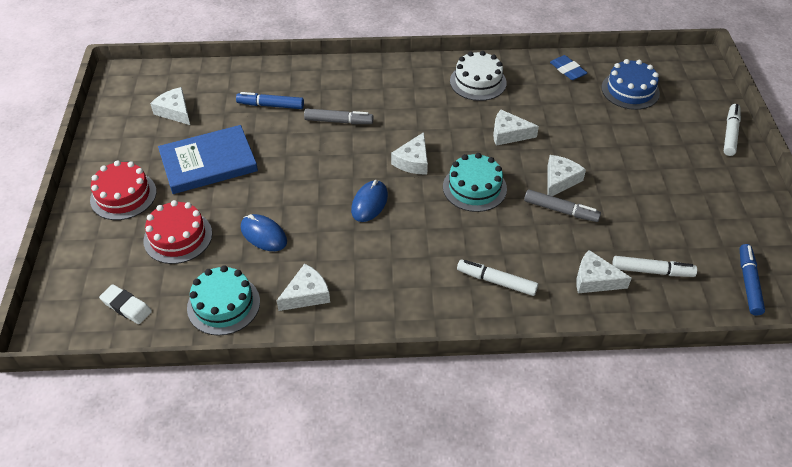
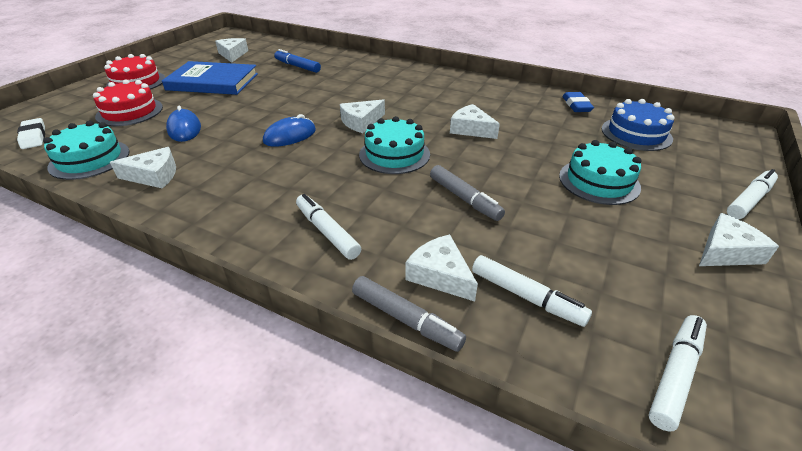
camera: 30 degrees right, 10 degrees down
grey marker [304,109,374,124] -> grey marker moved to [352,276,466,352]
white cake [450,51,507,101] -> none
white cheese [547,155,586,196] -> white cheese moved to [699,213,779,266]
blue marker [740,244,765,315] -> white marker [649,315,707,431]
none -> turquoise cake [559,140,642,205]

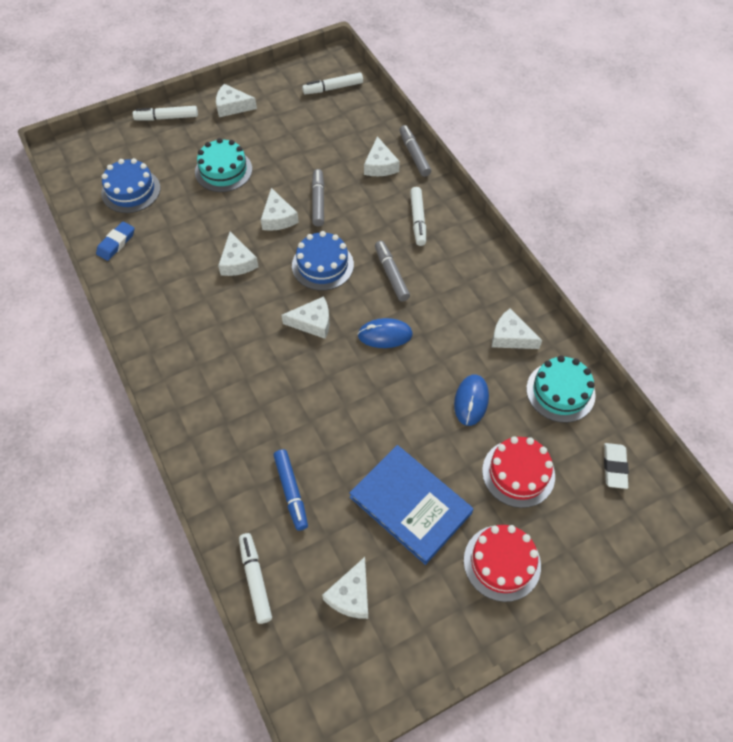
camera: 145 degrees left, 20 degrees up
turquoise cake [359,116,430,174] -> blue cake [292,231,354,291]
white marker [472,255,592,327] -> white marker moved to [239,533,272,624]
none -> white cheese [261,188,299,231]
none -> grey marker [375,241,410,301]

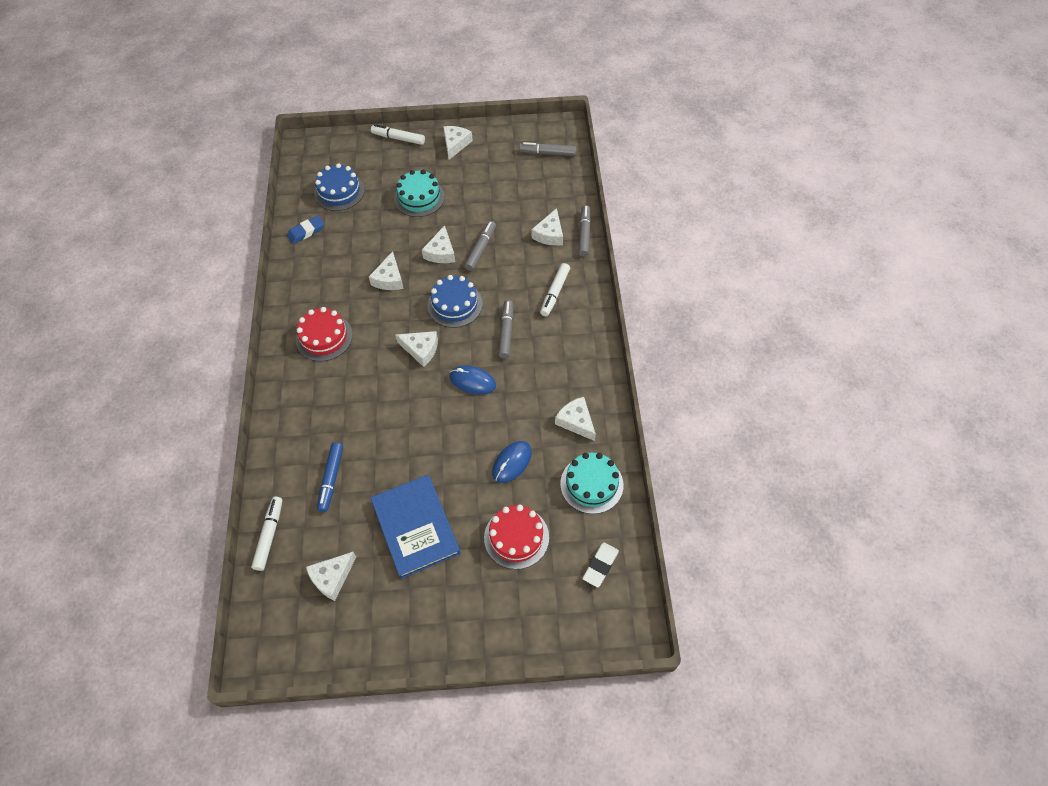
camera: 25 degrees right, 0 degrees up
white cheese [216,84,257,117] -> white cheese turned 75 degrees clockwise [443,126,473,160]
white marker [302,73,363,94] -> grey marker [519,142,576,156]
red cake [464,525,541,602] -> red cake moved to [296,307,353,361]

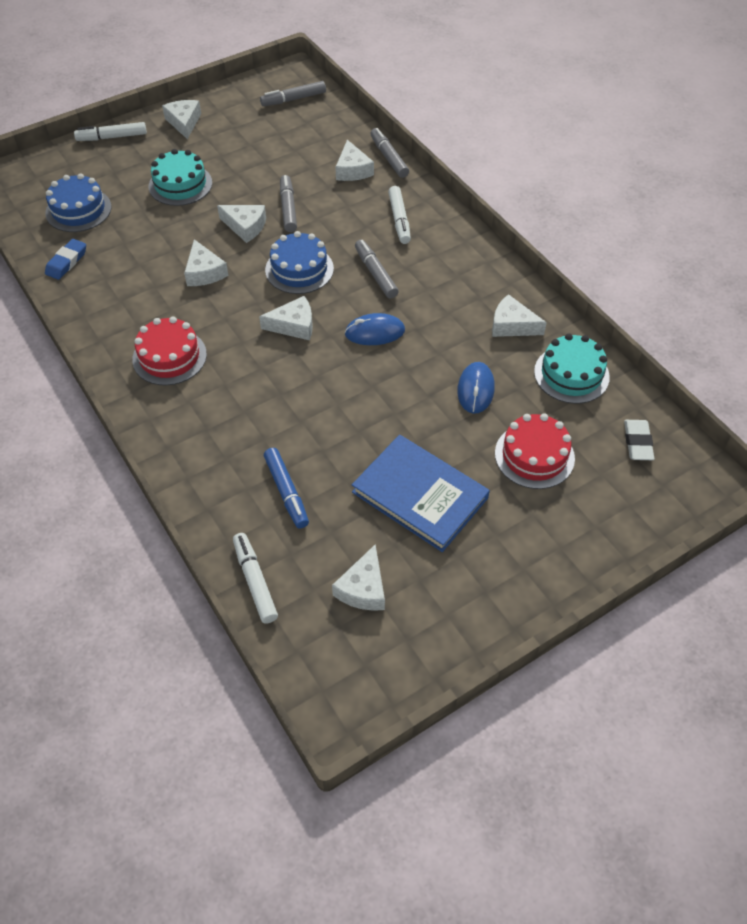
camera: 30 degrees left, 5 degrees down
white cheese [422,225,455,263] -> white cheese turned 45 degrees counterclockwise [217,205,266,243]

